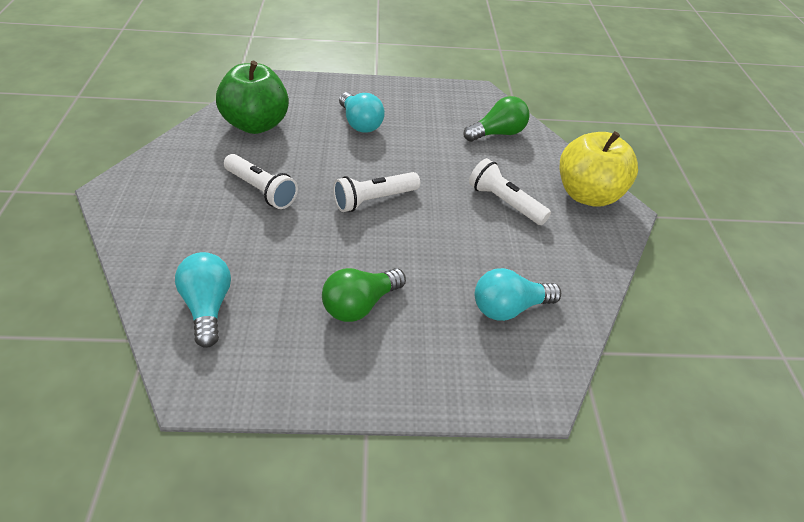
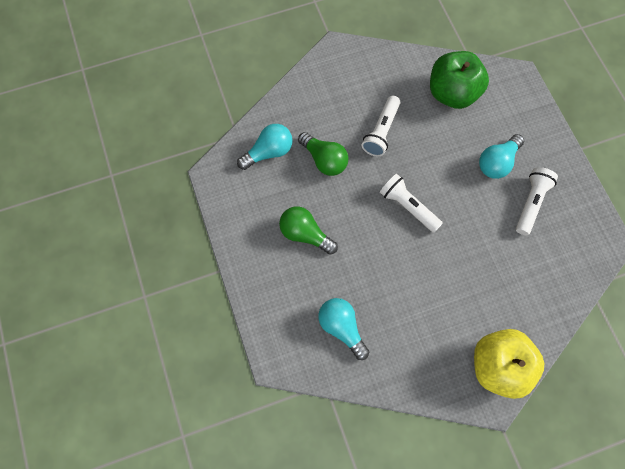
camera: 75 degrees right, 25 degrees up
green light bulb [463,96,530,142] -> green light bulb moved to [298,132,349,176]
white flashlight [469,158,551,225] -> white flashlight moved to [516,167,558,235]

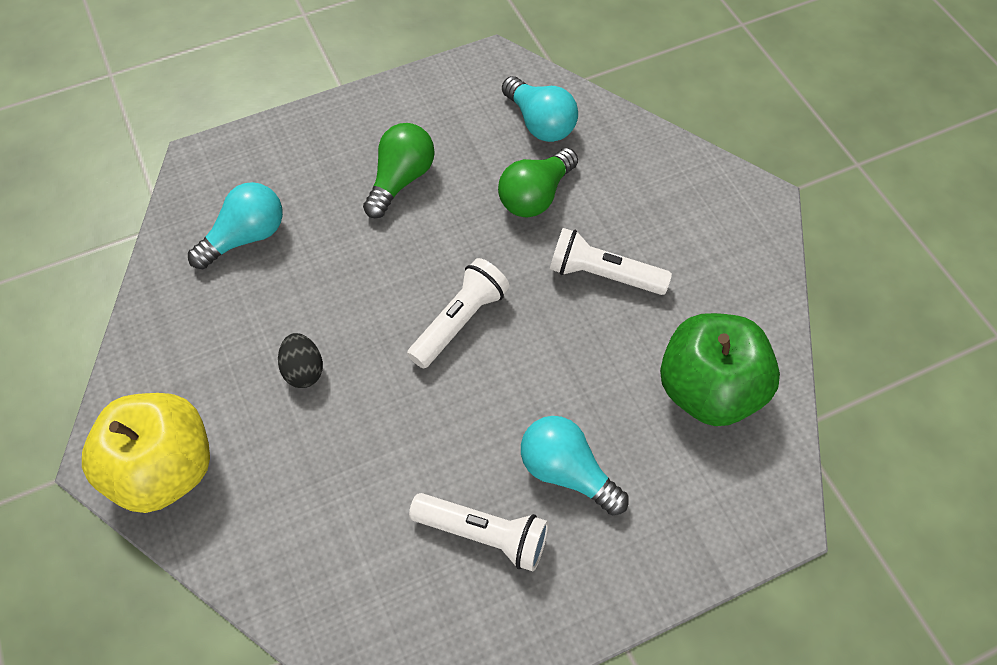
camera: 85 degrees right, 10 degrees down
none -> black egg [278,333,323,388]

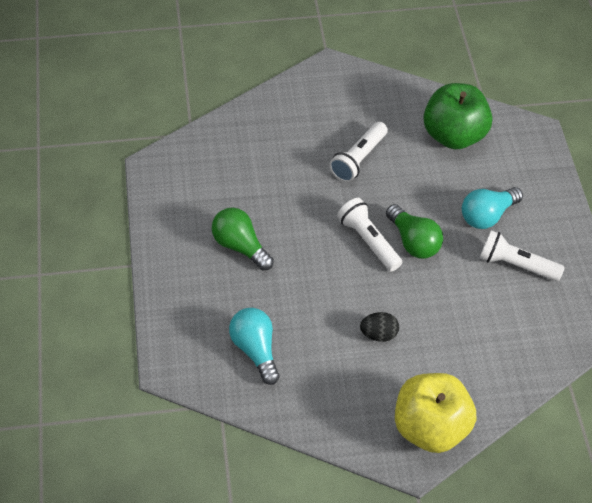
camera: 75 degrees left, 5 degrees down
white flashlight [409,493,549,571] -> white flashlight turned 105 degrees counterclockwise [480,230,565,281]
green light bulb [498,148,578,218] -> green light bulb moved to [386,204,443,258]
turquoise light bulb [502,76,578,142] -> none

